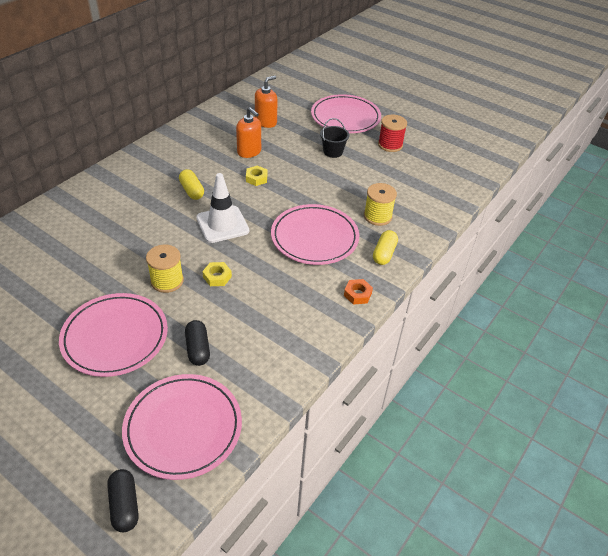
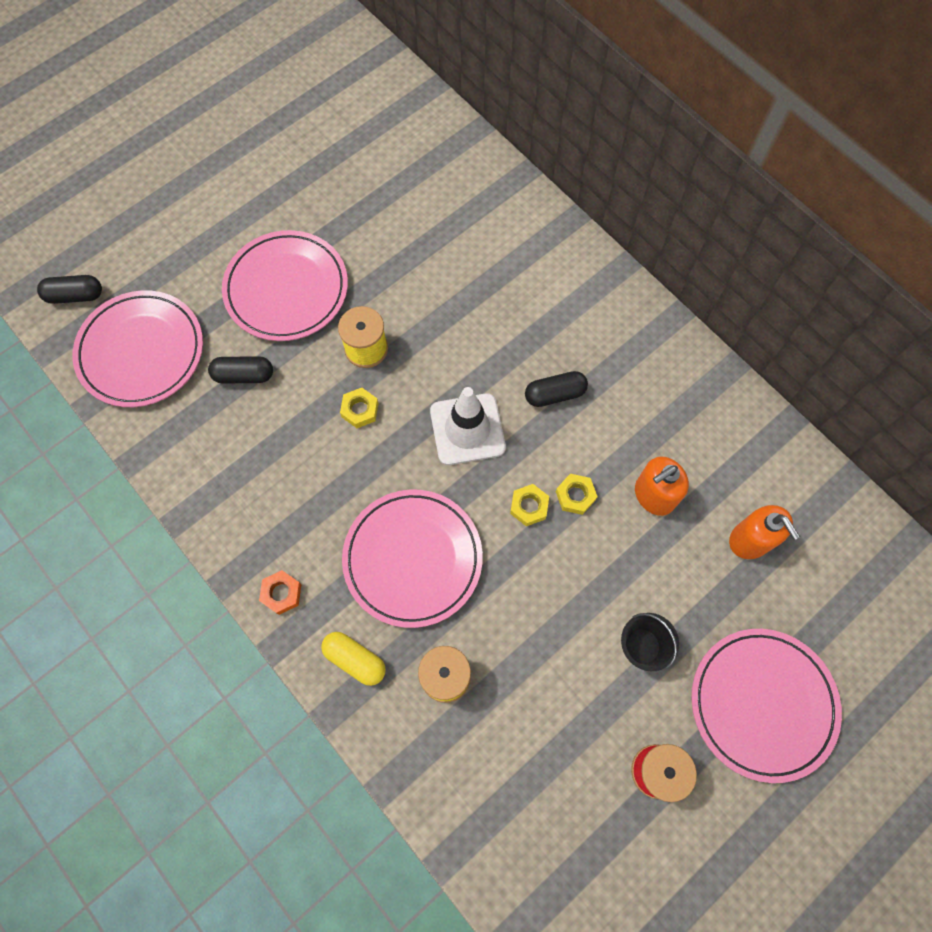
camera: 105 degrees right, 25 degrees up
yellow capsule [179,169,204,200] -> black capsule [525,371,588,407]
none -> yellow nut [510,484,549,526]

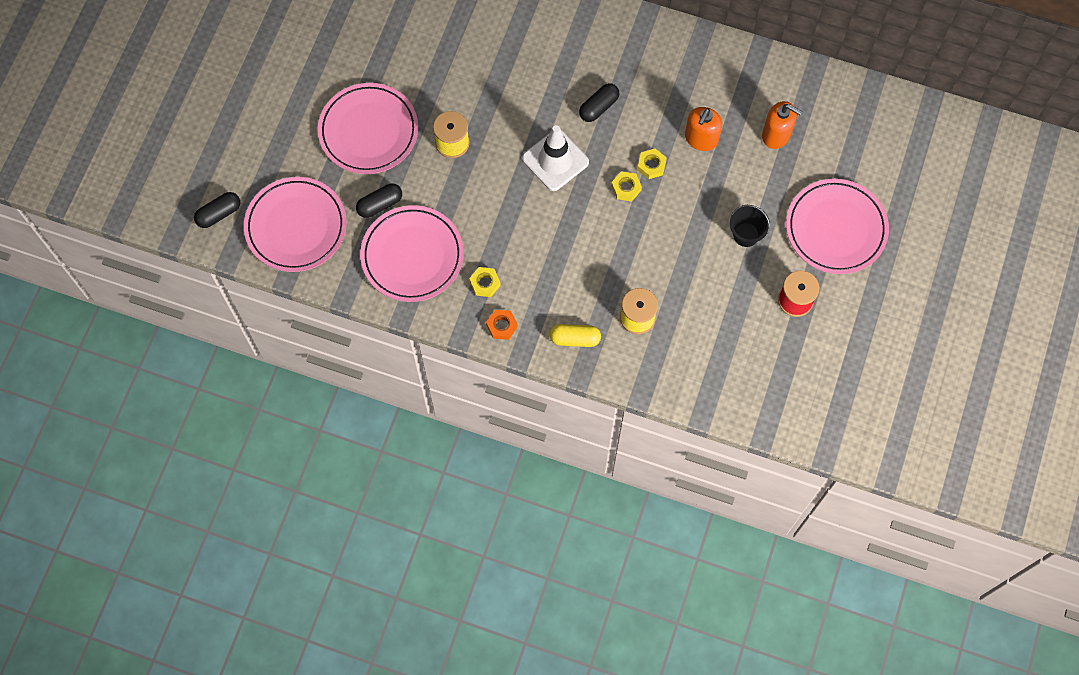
camera: 30 degrees left, 0 degrees up
yellow nut [340,388,379,428] -> yellow nut moved to [469,267,501,297]
pink plate [342,490,483,628] -> pink plate moved to [360,205,464,302]

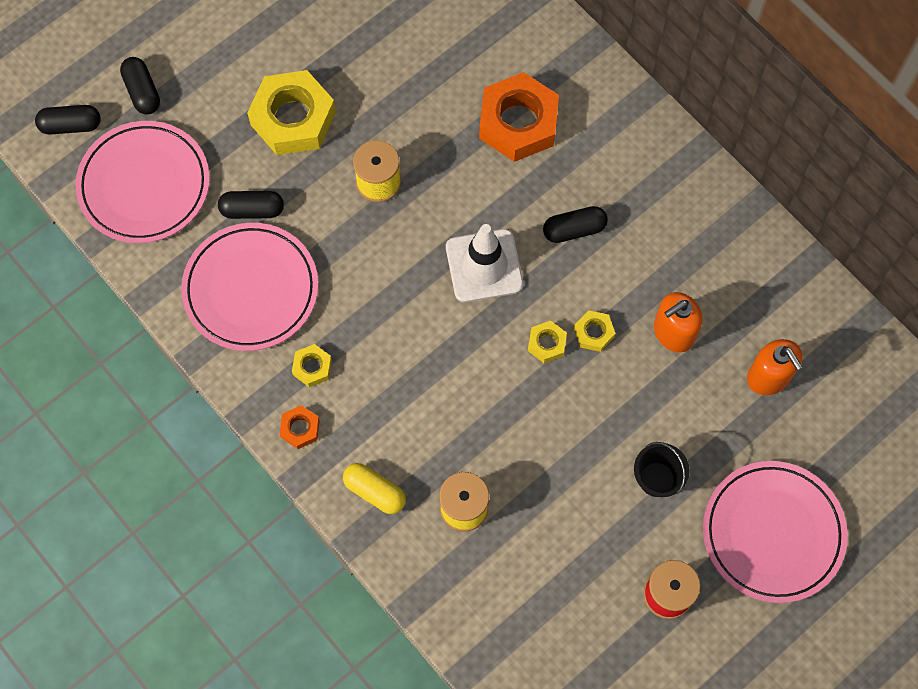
camera: 30 degrees right, 0 degrees up
pink plate [318,83,418,174] -> yellow nut [247,70,336,155]
none -> black capsule [120,57,160,114]
none -> orange nut [479,72,559,162]

